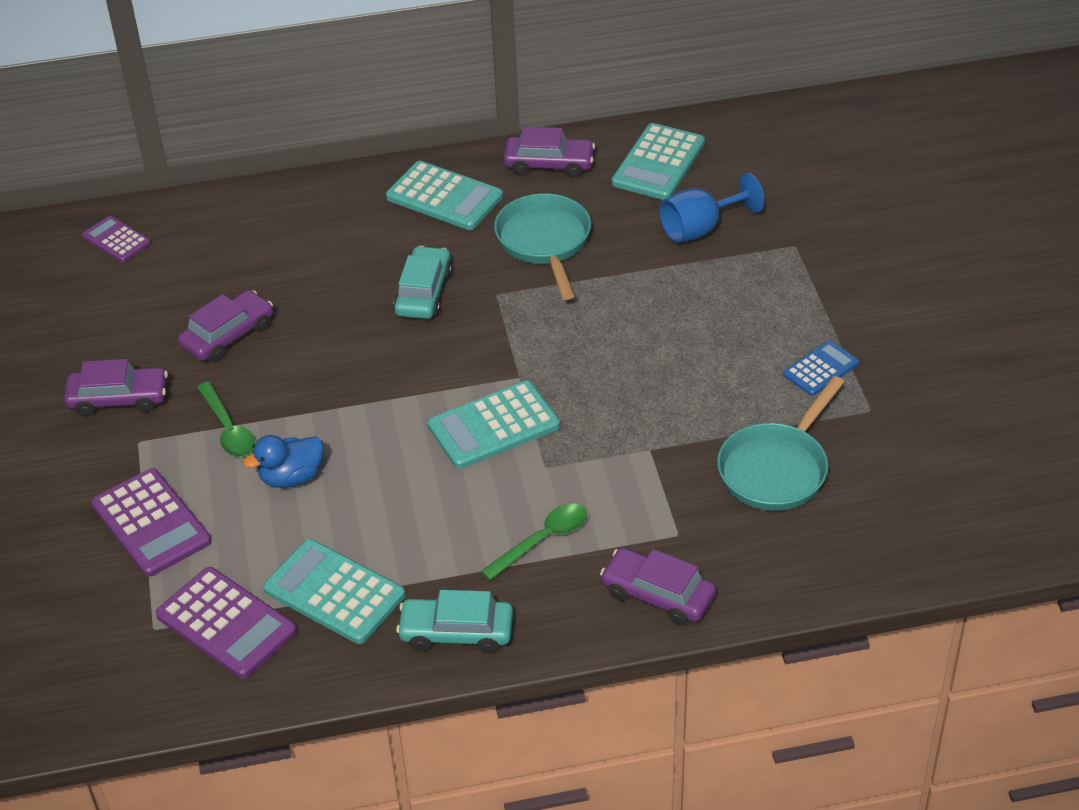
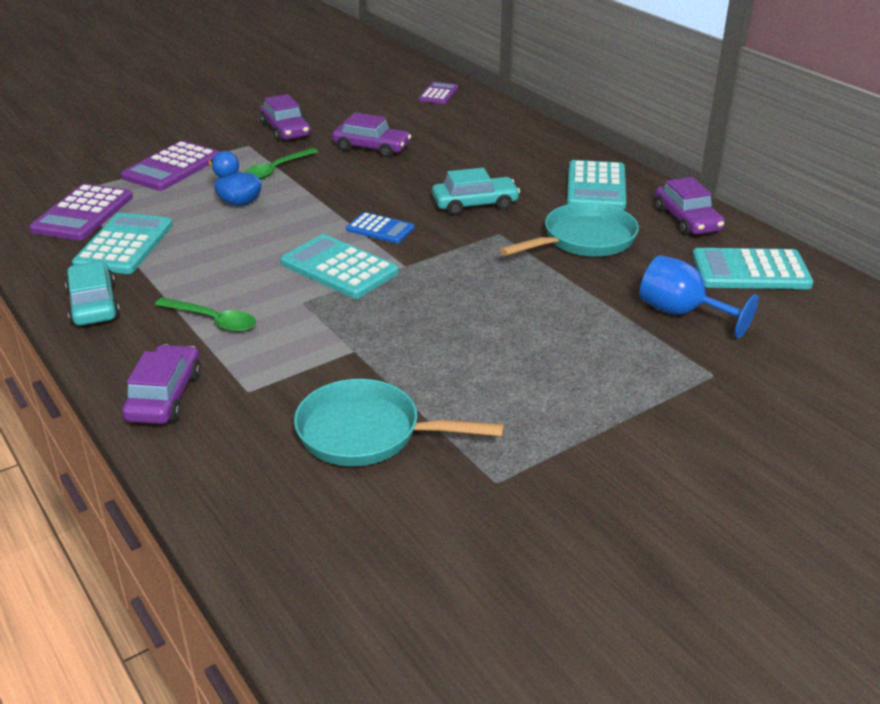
camera: 65 degrees right, 10 degrees down
blue calculator [783,341,859,396] -> blue calculator moved to [346,212,414,243]

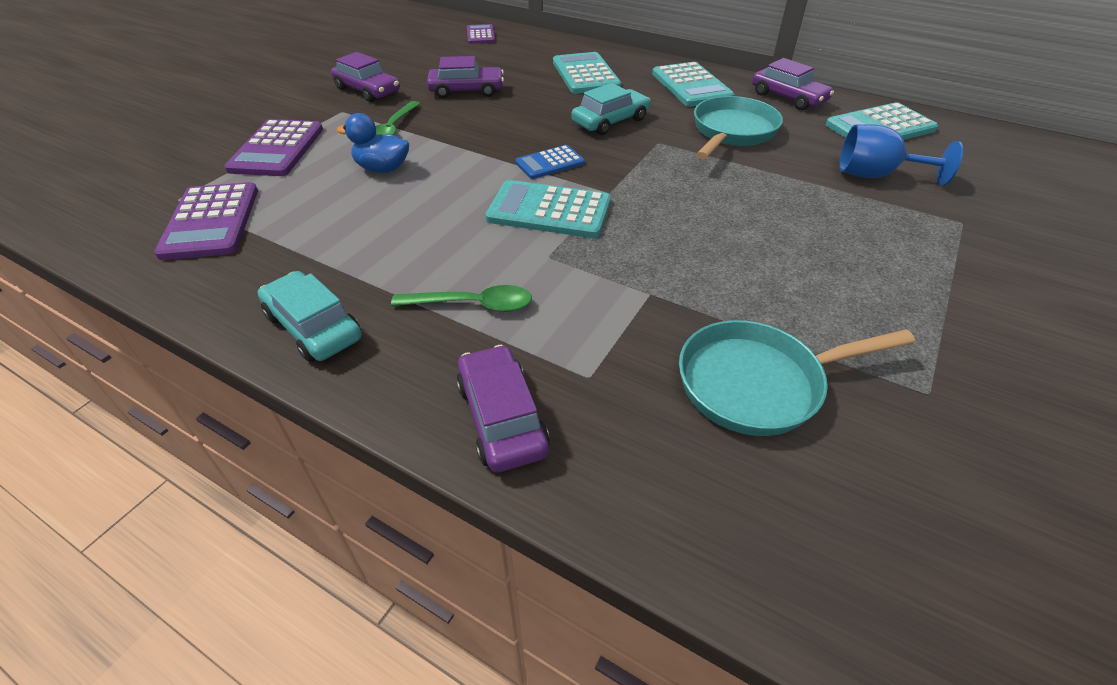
camera: 25 degrees left, 10 degrees up
turquoise calculator [72,213,173,274] -> turquoise calculator moved to [553,52,621,94]
blue calculator [346,212,414,243] -> blue calculator turned 150 degrees clockwise [515,145,585,179]

